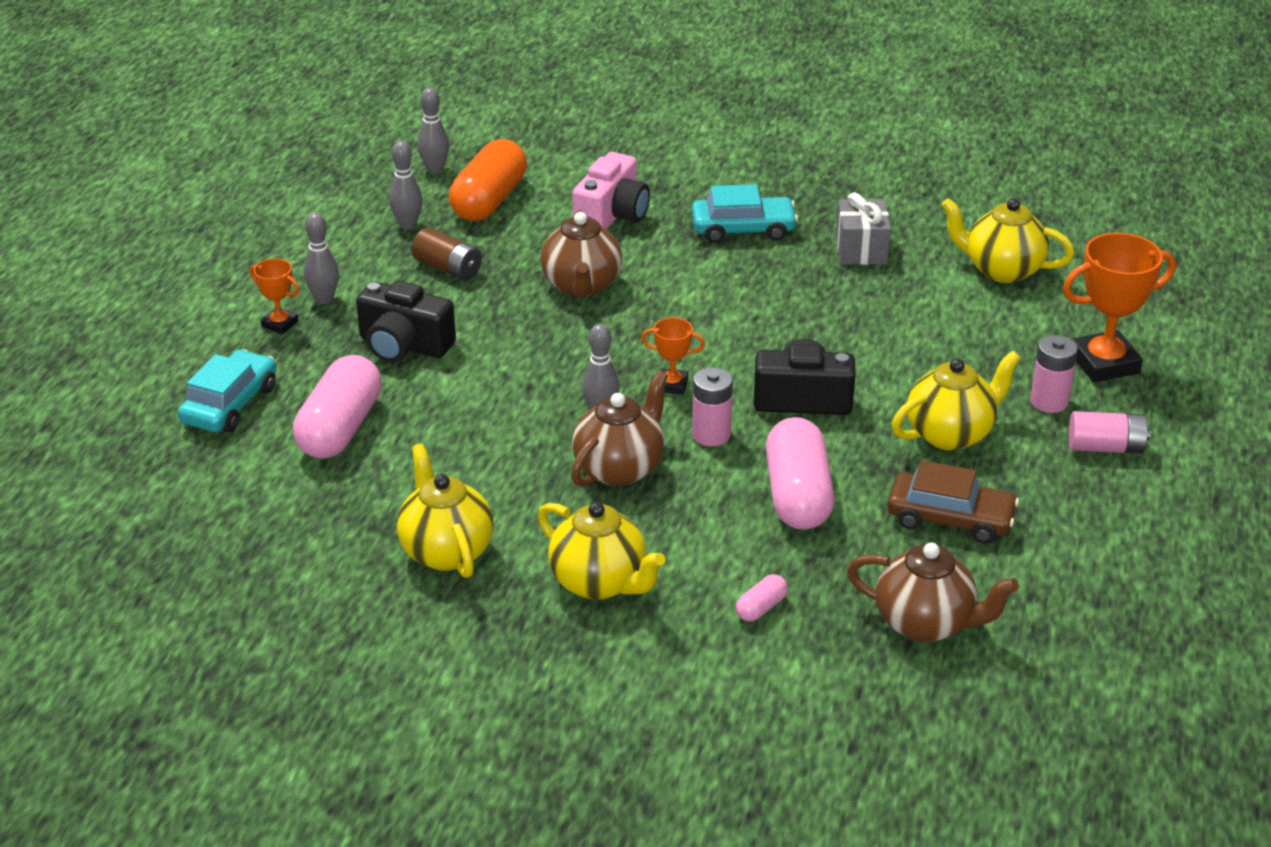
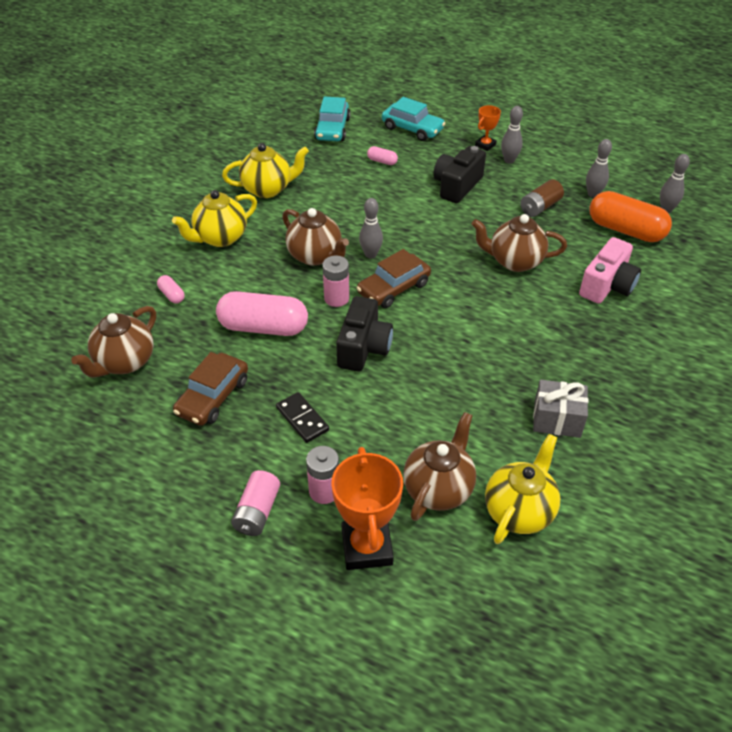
camera: 100 degrees right, 10 degrees up
pink capsule [293,355,382,459] -> pink capsule [367,146,398,165], size x0.44
pink camera [572,152,650,230] -> pink camera turned 90 degrees counterclockwise [579,237,641,304]
orange trophy [641,317,705,395] -> brown car [357,249,431,308]
turquoise car [691,184,798,243] -> turquoise car moved to [314,96,350,141]
yellow teapot [892,350,1021,451] -> black domino [276,392,329,443]
none -> brown teapot [403,412,476,521]

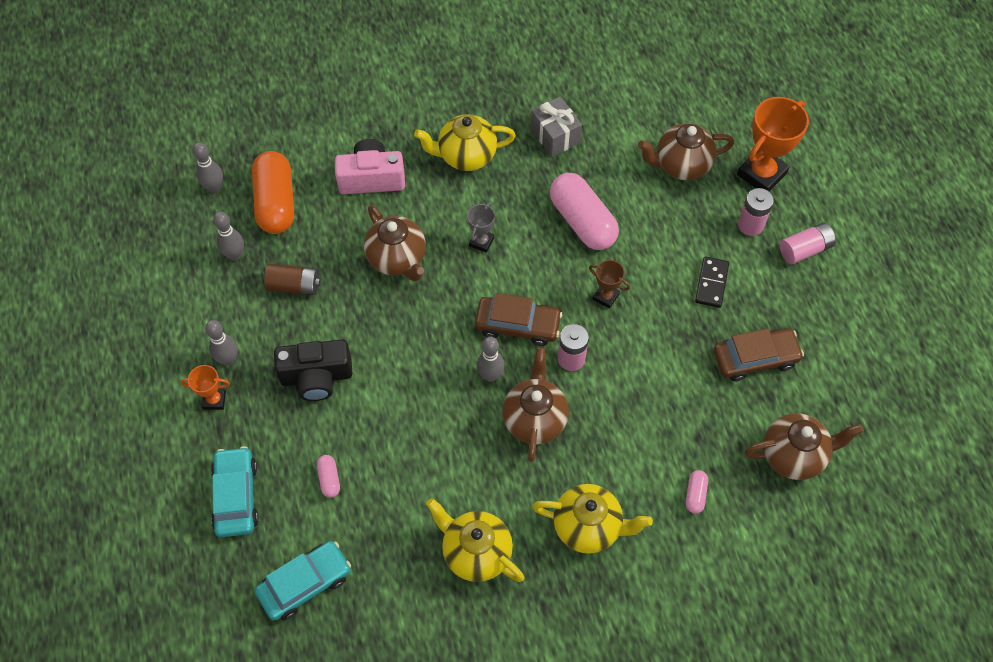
camera: 130 degrees left, 15 degrees up
pink capsule [216,291,308,336] -> pink capsule moved to [550,173,619,250]
black camera [336,296,393,372] -> brown trophy [589,260,630,309]
yellow teapot [485,434,560,544] -> yellow teapot moved to [414,114,516,171]
none -> grey trophy [467,202,495,253]

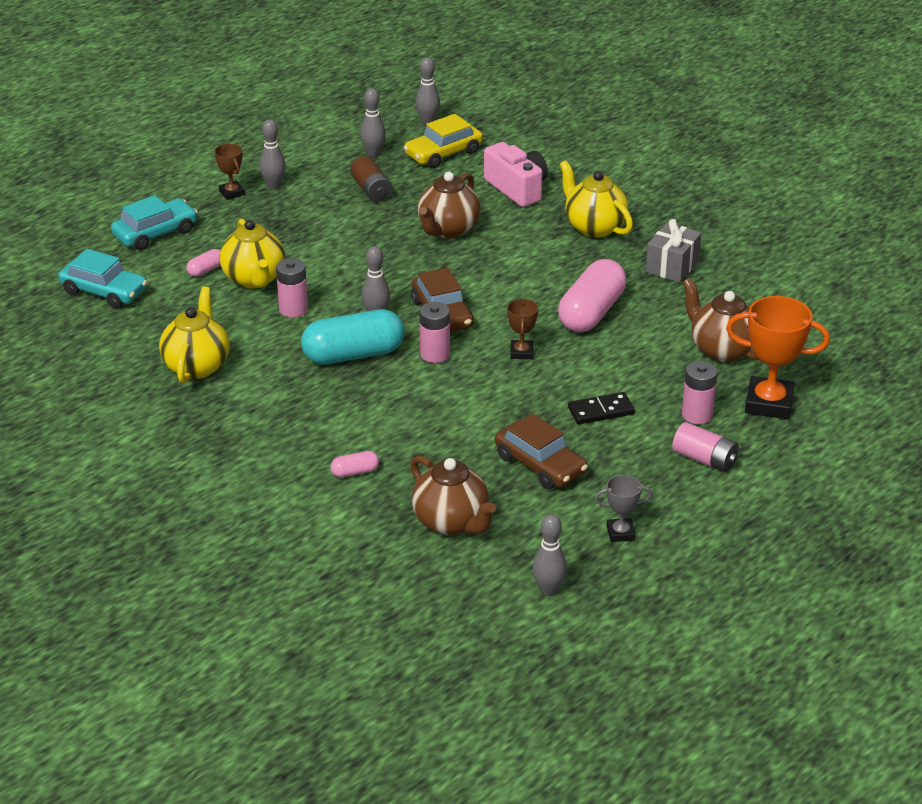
camera: 60 degrees right, 25 degrees down
orange trophy [181,365,230,410] -> brown trophy [214,144,245,200]
orange capsule [252,151,294,234] -> yellow car [404,114,483,168]
black camera [274,339,353,401] -> none
grey trophy [467,202,495,253] -> grey trophy moved to [595,475,652,542]
brown teapot [502,347,569,462] -> turquoise capsule [301,309,405,365]
yellow teapot [532,484,653,554] -> yellow teapot moved to [220,219,285,288]
none -> pink battery [276,258,308,318]
none -> grey bowling pin [532,514,567,596]

